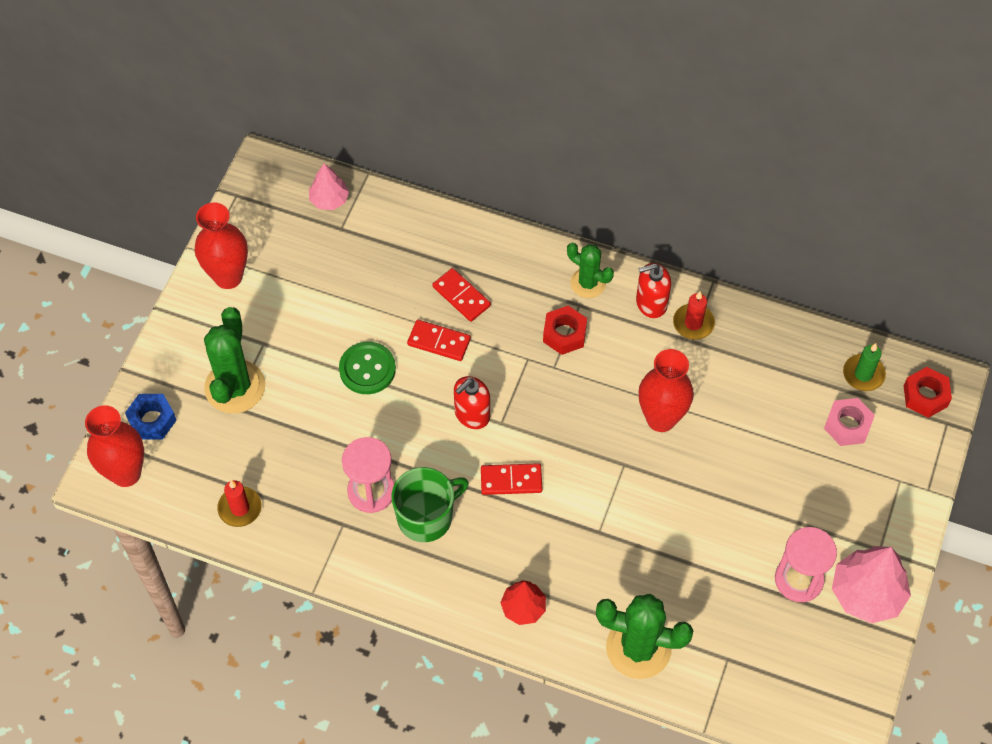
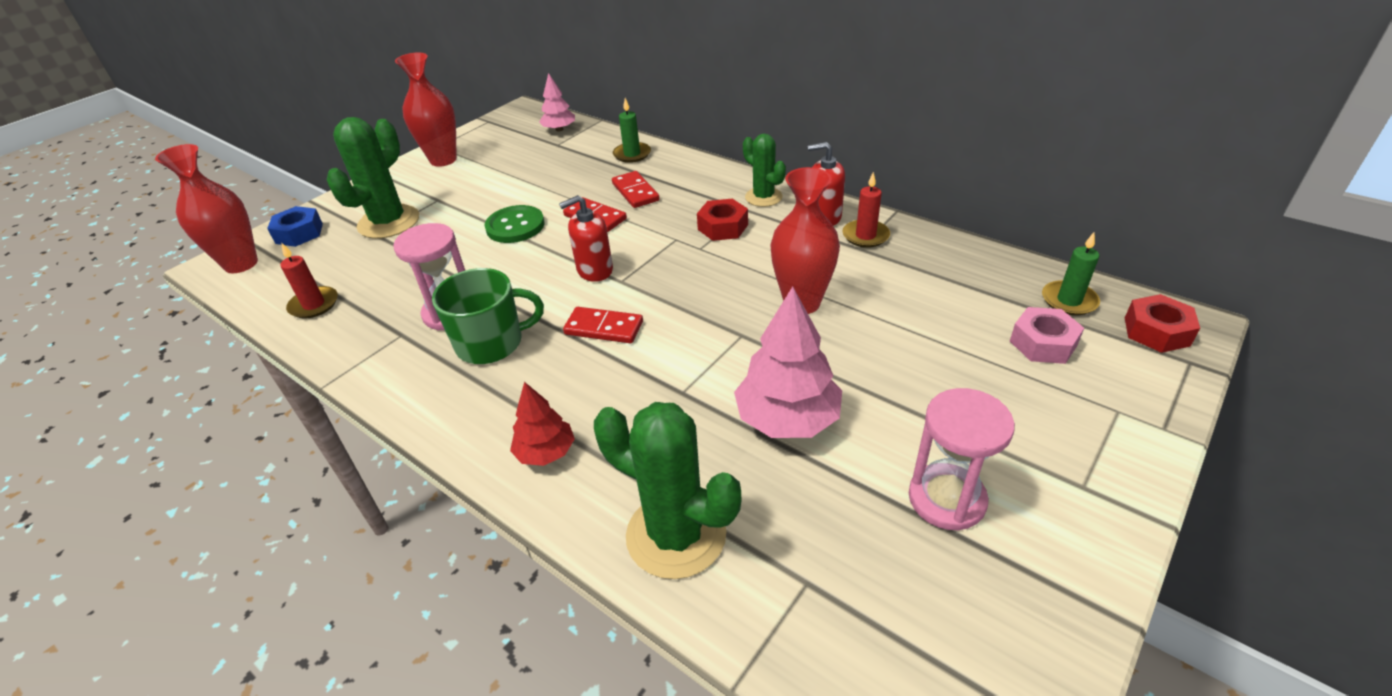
camera: 20 degrees right, 20 degrees down
pink tree [832,546,911,624] -> pink tree moved to [734,286,842,438]
none -> green candle [613,98,651,163]

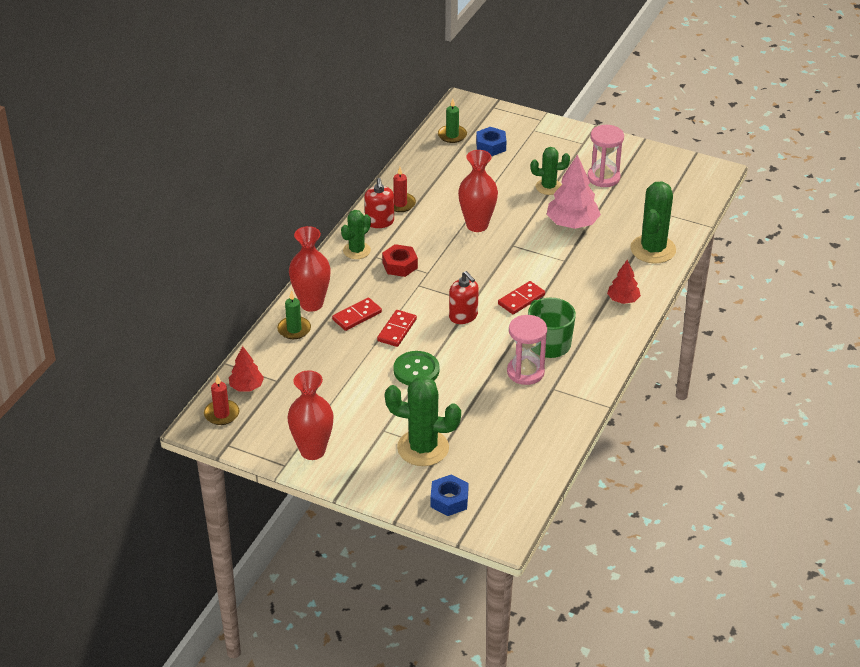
camera: 105 degrees left, 0 degrees up
red vase [155,144,258,273] -> red vase moved to [289,226,331,312]
red candle [280,242,338,319] -> red candle moved to [204,375,239,425]
pink tree [539,73,575,132] -> red tree [229,346,264,391]
red domino [563,307,643,343] -> red domino turned 45 degrees clockwise [498,281,545,314]
pink nut [1010,307,1084,364] -> blue nut [476,127,506,156]
red nut [1125,294,1200,353] -> none
none -> green cactus [531,147,570,195]

